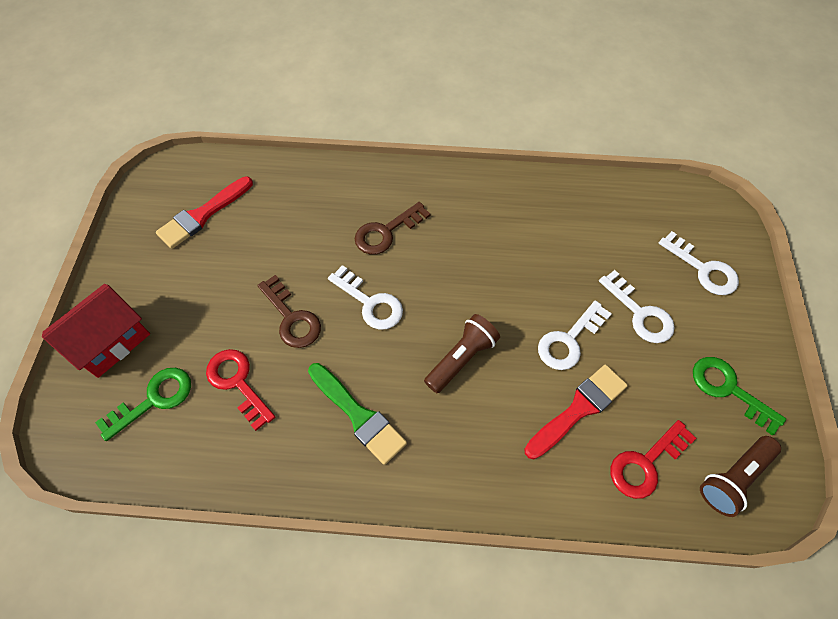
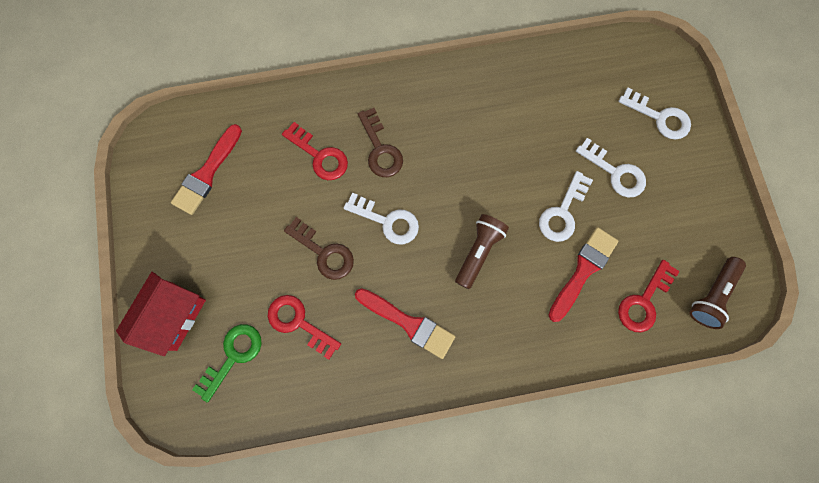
camera: 15 degrees left, 15 degrees up
green brush [308,363,407,465] -> red brush [355,288,455,359]
brown key [355,202,431,255] -> brown key turned 60 degrees counterclockwise [358,108,403,177]
green key [693,357,786,436] -> none
none -> red key [282,122,348,180]

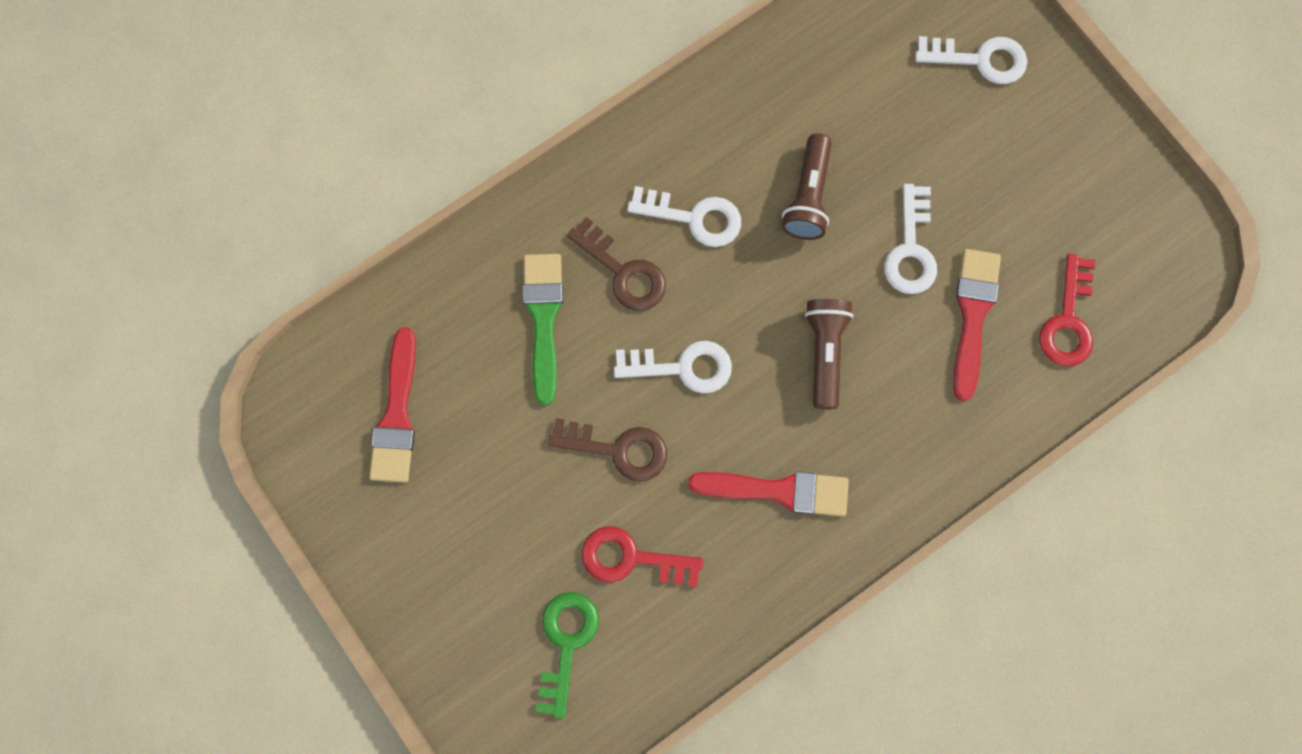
camera: 25 degrees left, 0 degrees up
red house [116,272,206,356] -> none
red key [282,122,348,180] -> green brush [523,254,563,406]
white key [576,138,646,198] -> white key moved to [627,186,741,247]
brown flashlight [689,257,746,329] -> brown flashlight moved to [782,133,832,240]

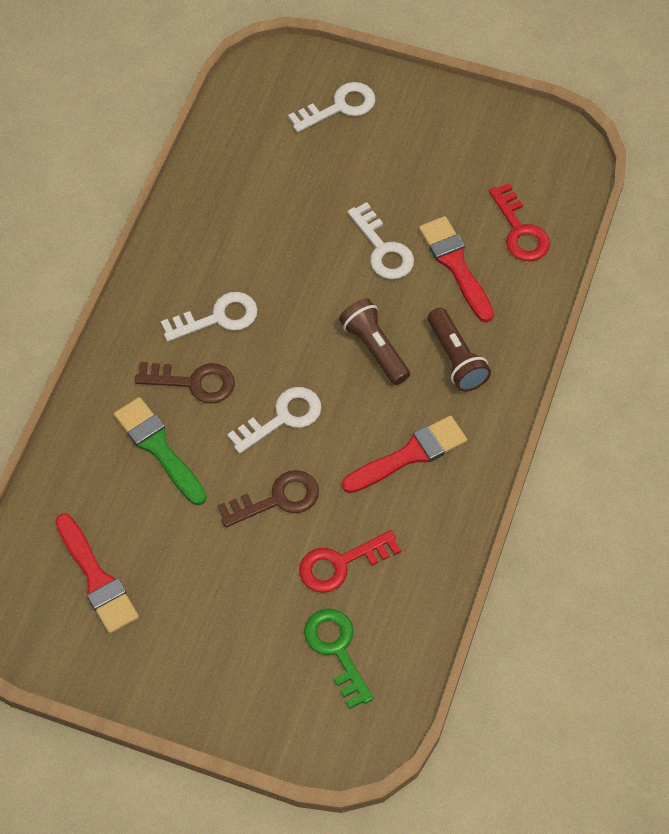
camera: 35 degrees left, 15 degrees down
brown flashlight [782,133,832,240] -> brown flashlight moved to [428,308,491,392]

